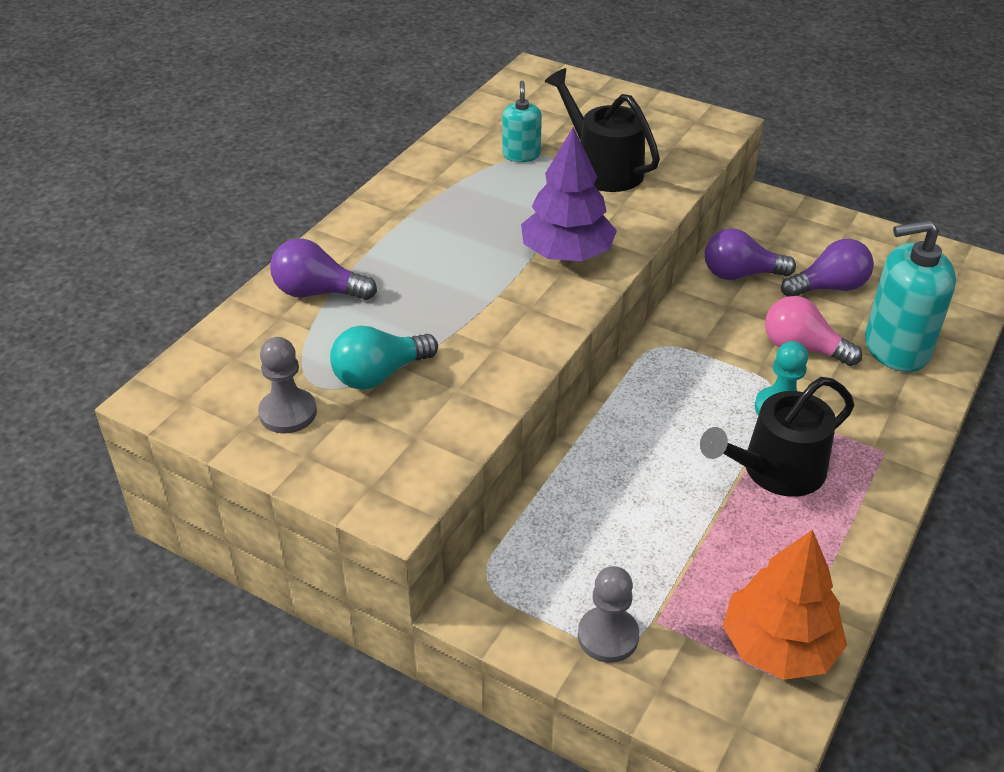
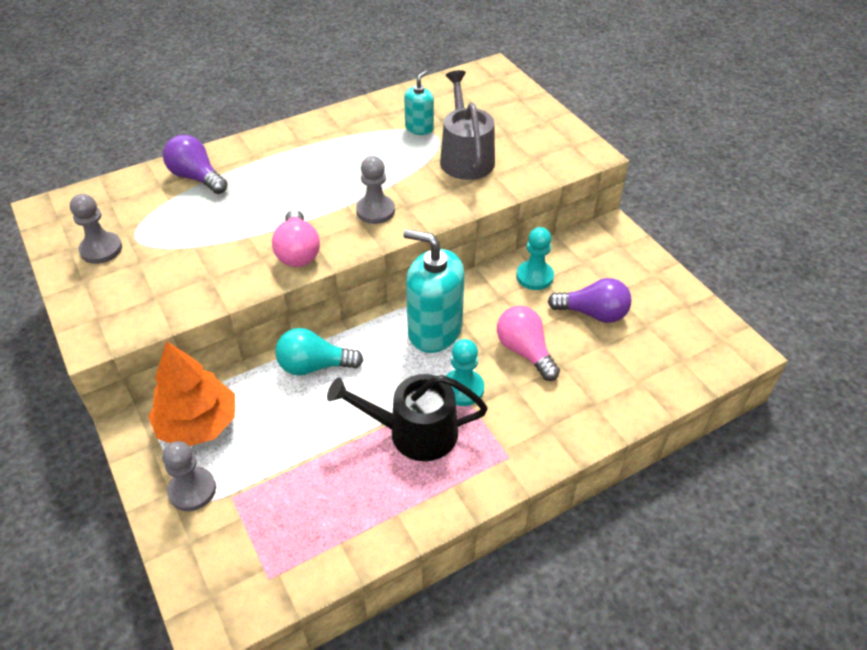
camera: 30 degrees right, 5 degrees up
turquoise light bulb [330,326,438,390] -> turquoise light bulb moved to [275,328,364,376]
purple tree [521,127,617,261] -> grey pawn [356,156,395,224]
black watering can [545,68,660,192] -> grey watering can [440,70,495,180]
purple light bulb [705,228,796,280] -> turquoise pawn [516,227,554,290]
orange tree [723,529,847,680] -> orange tree moved to [148,341,235,446]
turquoise soap dispenser [865,220,956,372] -> turquoise soap dispenser moved to [403,229,465,353]
none -> pink light bulb [272,210,320,267]

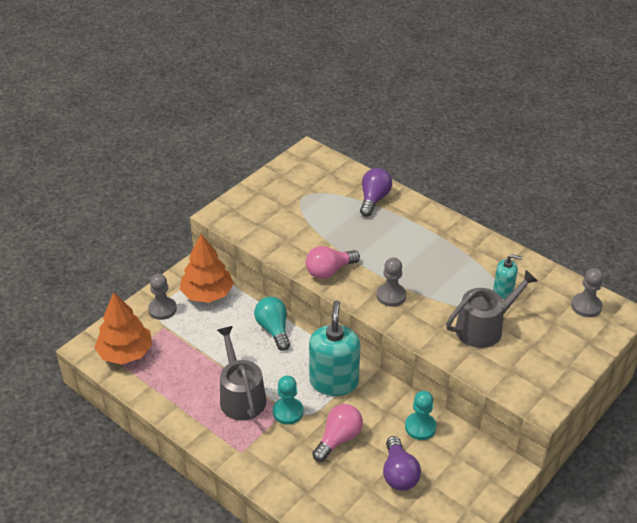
camera: 70 degrees right, 5 degrees down
grey pawn [70,194,122,264] -> grey pawn moved to [571,268,603,317]
black watering can [327,374,488,461] -> grey watering can [217,326,266,420]
none -> orange tree [94,293,152,364]

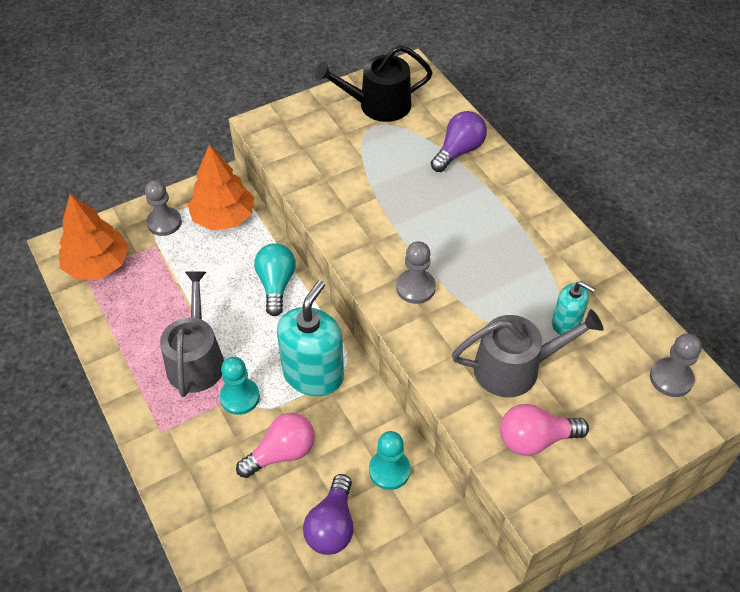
camera: 20 degrees right, 10 degrees up
pink light bulb [306,246,360,279] -> pink light bulb moved to [500,404,589,456]
none -> black watering can [315,45,433,122]

